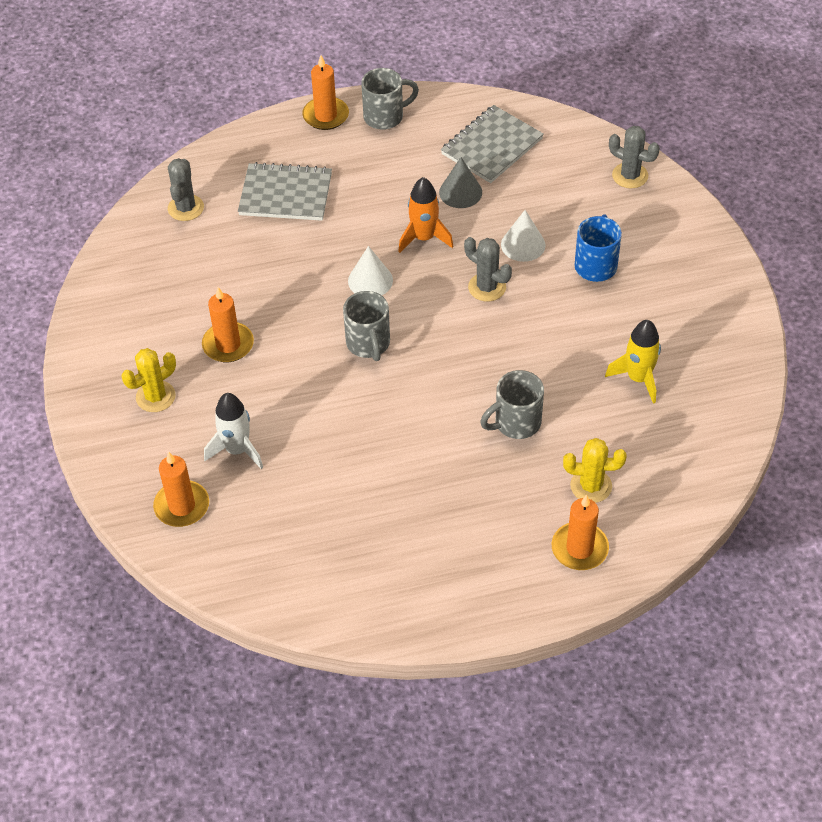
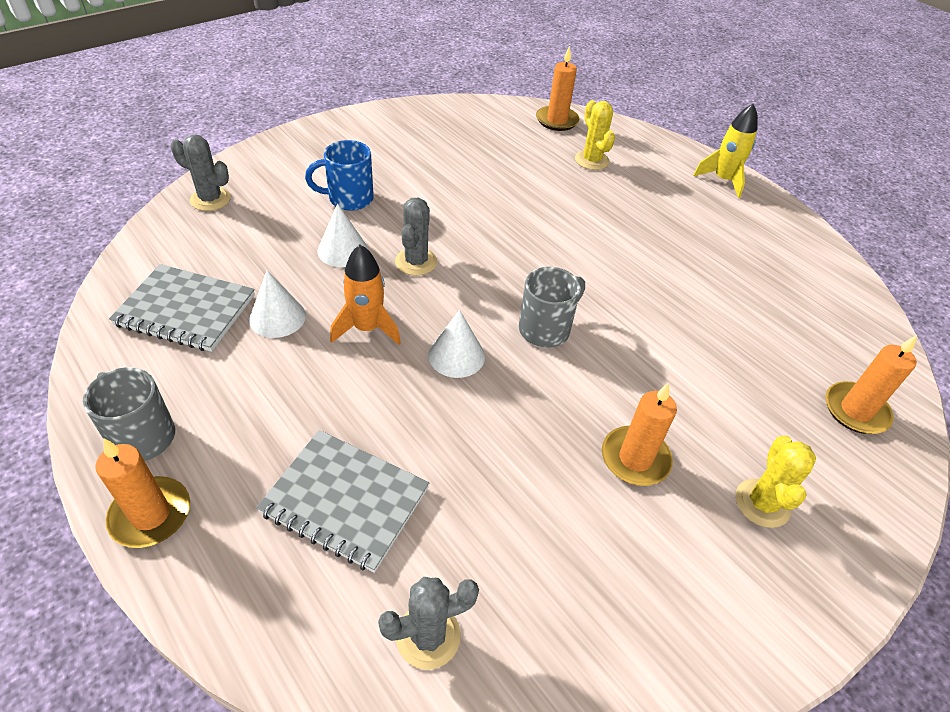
camera: 120 degrees left, 5 degrees down
yellow cactus [122,348,176,412] -> yellow cactus turned 75 degrees clockwise [735,435,816,528]
white rocket [204,393,263,469] -> none
grey notebook [238,162,332,221] -> grey notebook turned 45 degrees counterclockwise [256,430,429,573]
grey cone [439,157,482,208] -> white cone [249,270,306,338]
grey mug [480,370,544,439] -> none
orange candle [552,495,609,570] -> orange candle moved to [536,46,580,131]
yellow rocket [605,320,661,404] -> yellow rocket moved to [693,104,758,198]
grey cactus [609,126,660,188] -> grey cactus turned 75 degrees counterclockwise [171,135,231,211]

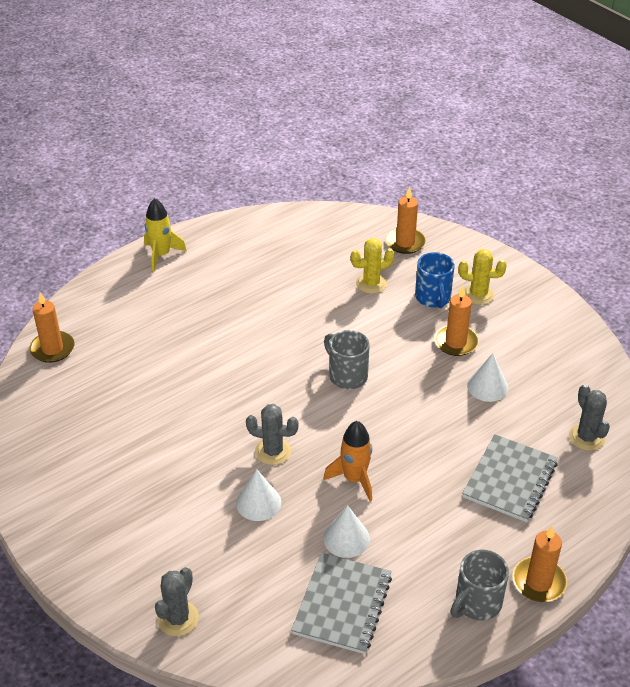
camera: 85 degrees left, 5 degrees down
blue mug [305,140,374,211] -> blue mug moved to [415,252,455,308]
white cone [428,310,485,378] -> white cone moved to [467,353,508,402]
yellow cactus [575,100,615,170] -> yellow cactus moved to [351,238,395,294]

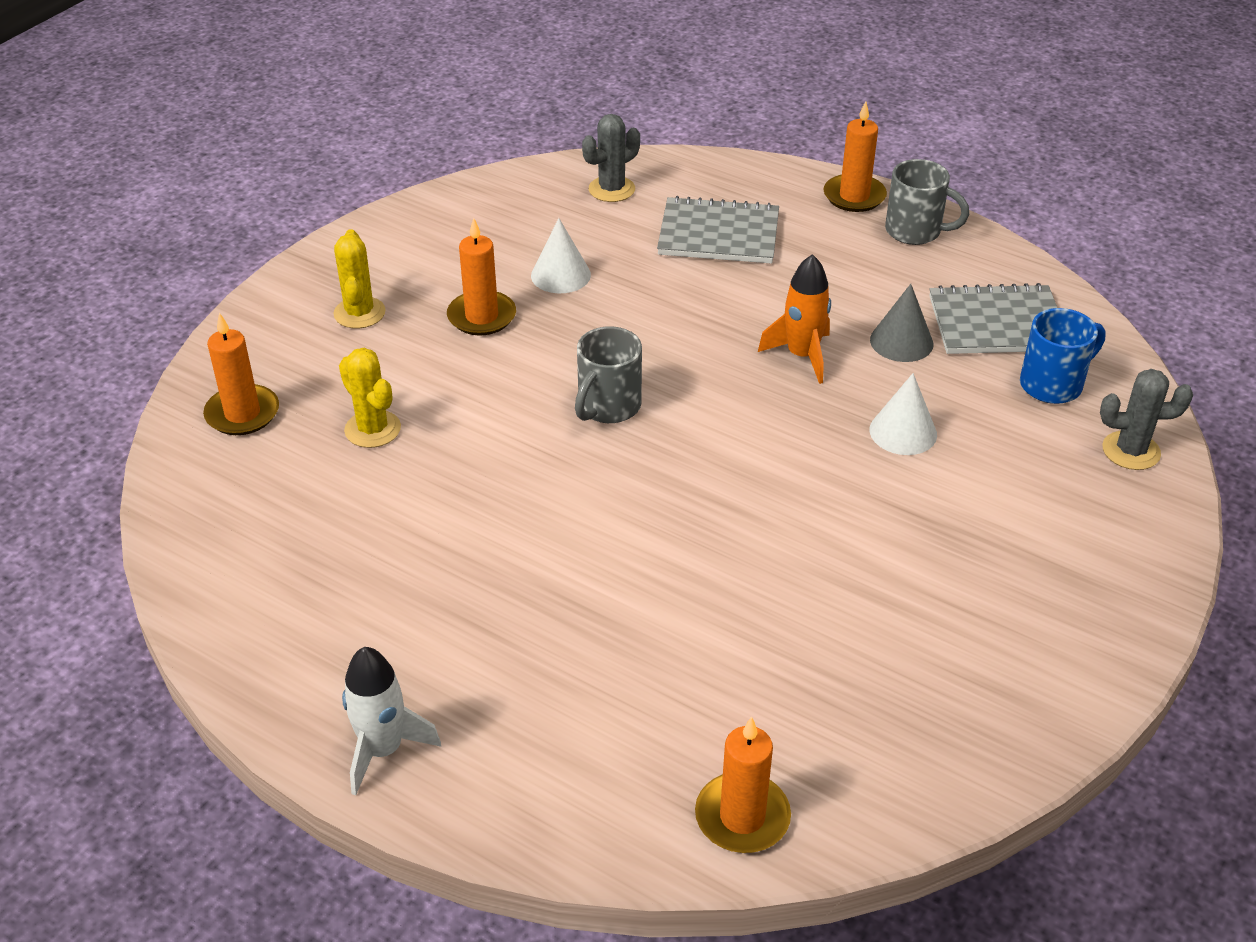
camera: 110 degrees left, 0 degrees up
yellow rocket [144,198,187,271] -> white rocket [342,647,441,796]
grey cactus [246,404,299,465] -> none
white cone [323,505,370,558] -> grey cone [870,284,933,362]
blue mug [415,252,455,308] -> blue mug moved to [1020,308,1106,404]

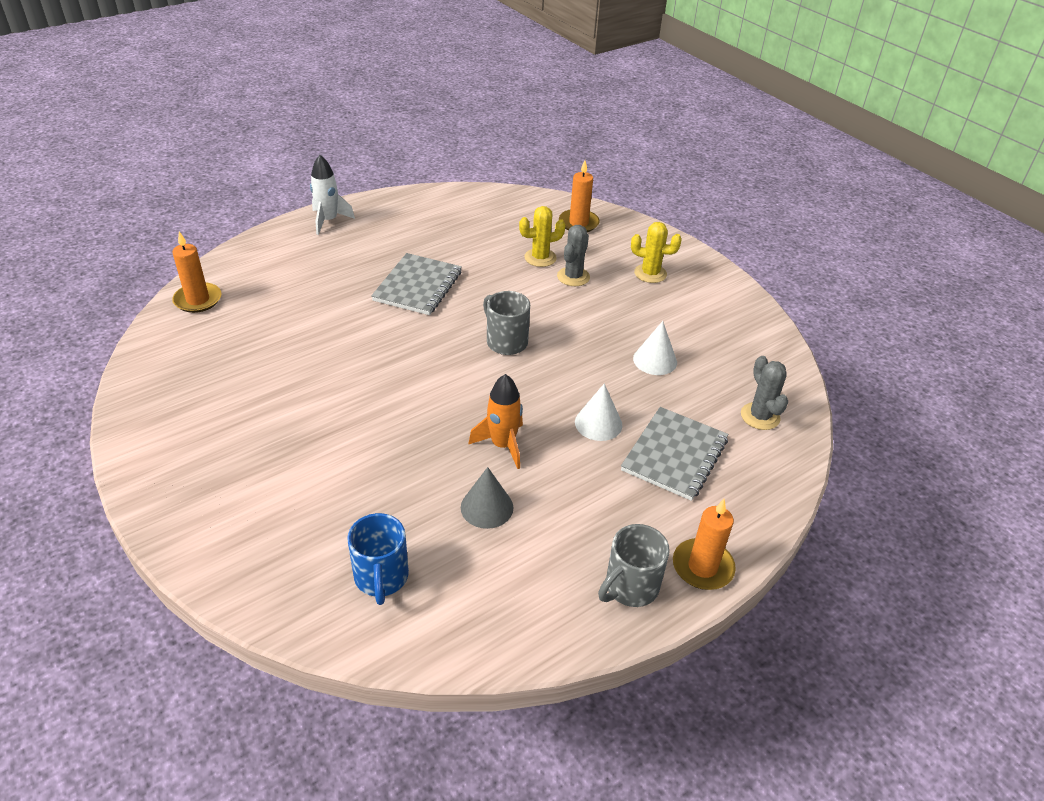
camera: 110 degrees right, 0 degrees up
orange candle [447,218,516,336] -> none
white cone [869,373,937,455] -> white cone moved to [575,383,622,441]
grey notebook [929,283,1057,354] -> grey notebook moved to [371,253,462,315]
grey cactus [1100,369,1193,470] -> grey cactus moved to [557,225,590,286]

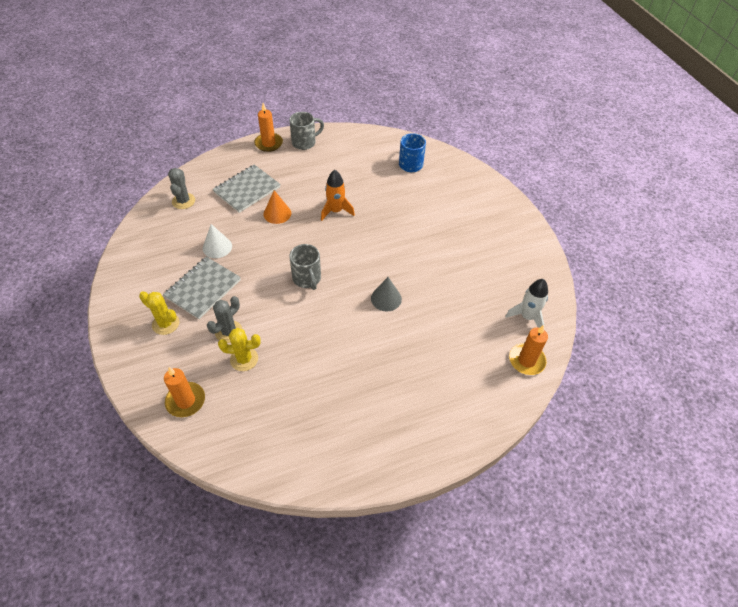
camera: 165 degrees left, 10 degrees up
white rocket [310,155,355,235] -> white rocket moved to [505,279,548,328]
grey notebook [371,253,462,315] -> grey notebook moved to [163,257,241,319]
grey cone [461,467,514,529] -> grey cone moved to [371,277,402,311]
white cone [575,383,622,441] -> orange cone [263,190,291,224]

